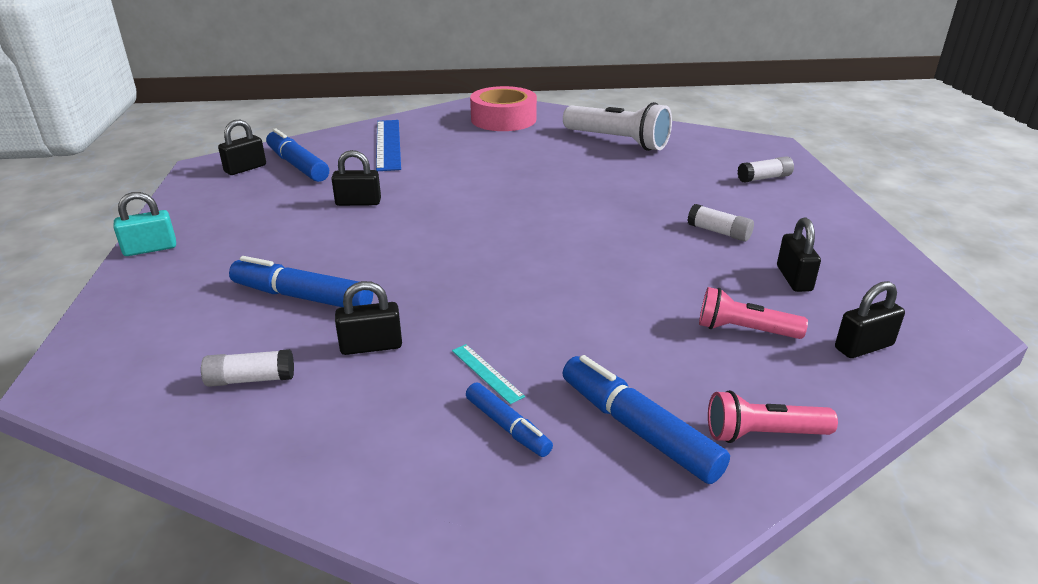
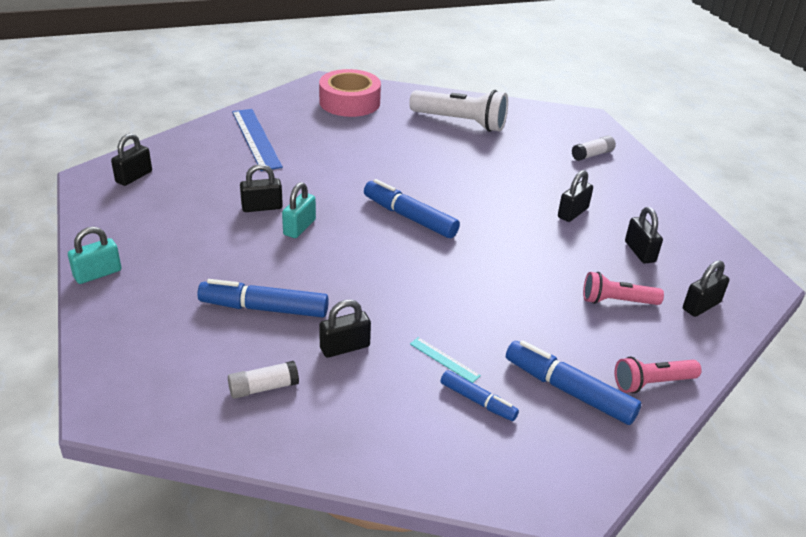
camera: 15 degrees left, 5 degrees up
blue marker [266,128,329,182] -> blue marker moved to [364,179,460,238]
white glue stick [687,204,754,242] -> black padlock [558,170,593,222]
none -> turquoise padlock [282,182,316,238]

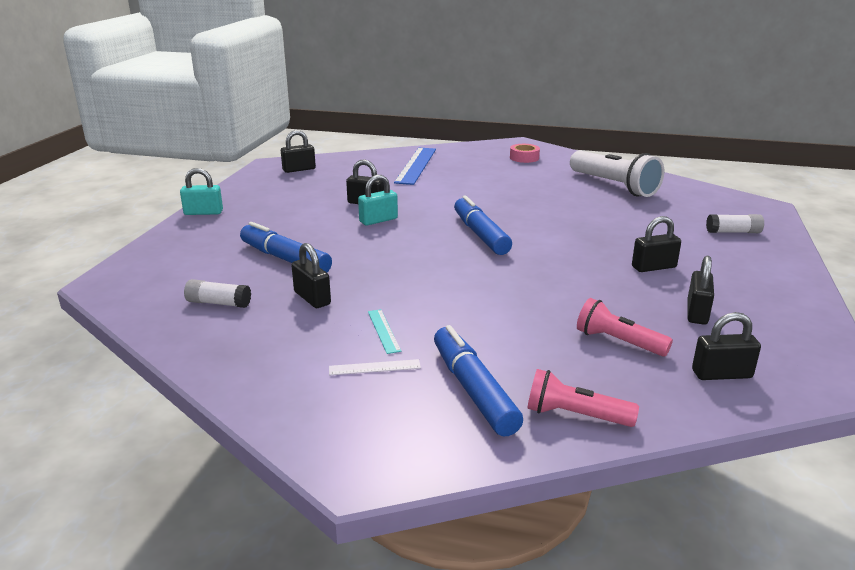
camera: 35 degrees right, 10 degrees down
pink tape [319,69,381,117] -> pink tape [510,144,540,163], size x0.51
black padlock [319,299,371,358] -> black padlock turned 45 degrees clockwise [291,243,331,308]
blue marker [441,370,519,421] -> white ruler [329,359,421,375]

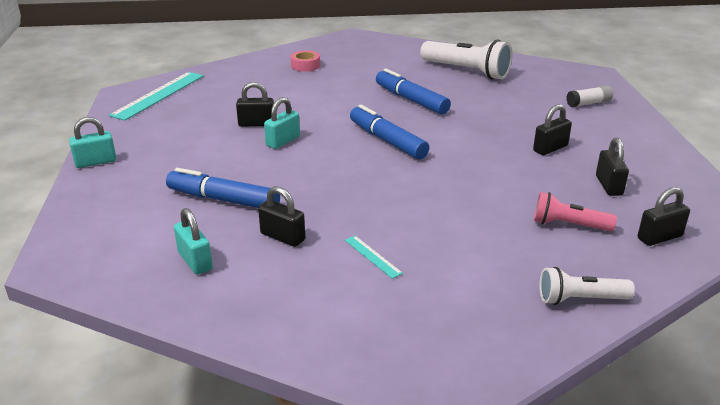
camera: 20 degrees left, 5 degrees up
white glue stick [184,279,251,308] -> turquoise padlock [174,208,213,275]
black padlock [281,130,316,173] -> turquoise ruler [109,72,204,121]
white ruler [329,359,421,375] -> none
blue ruler [394,148,436,185] -> none
blue marker [434,325,523,437] -> blue marker moved to [376,69,451,115]
pink tape [510,144,540,163] -> pink tape moved to [290,50,320,72]
pink flashlight [527,369,639,427] -> white flashlight [539,267,635,305]

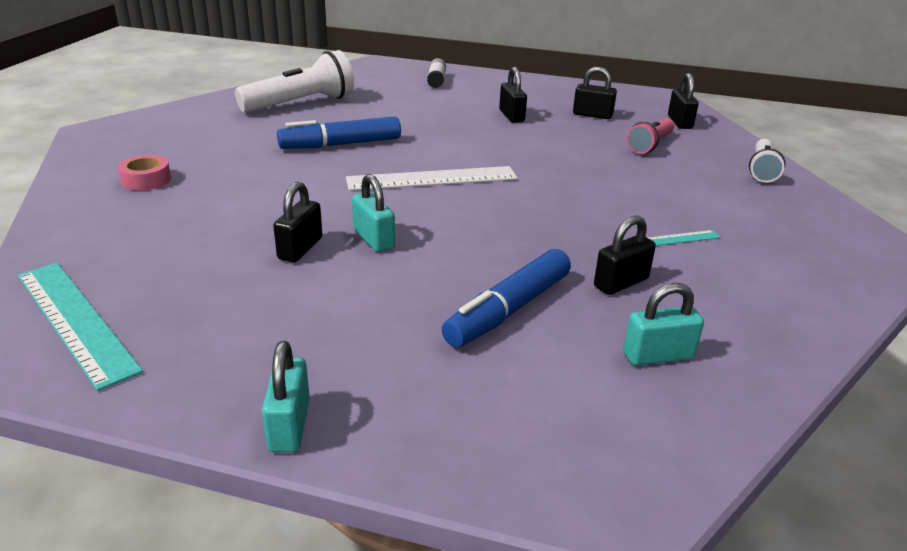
camera: 70 degrees left, 0 degrees up
blue marker [350,105,429,159] -> white ruler [346,166,518,191]

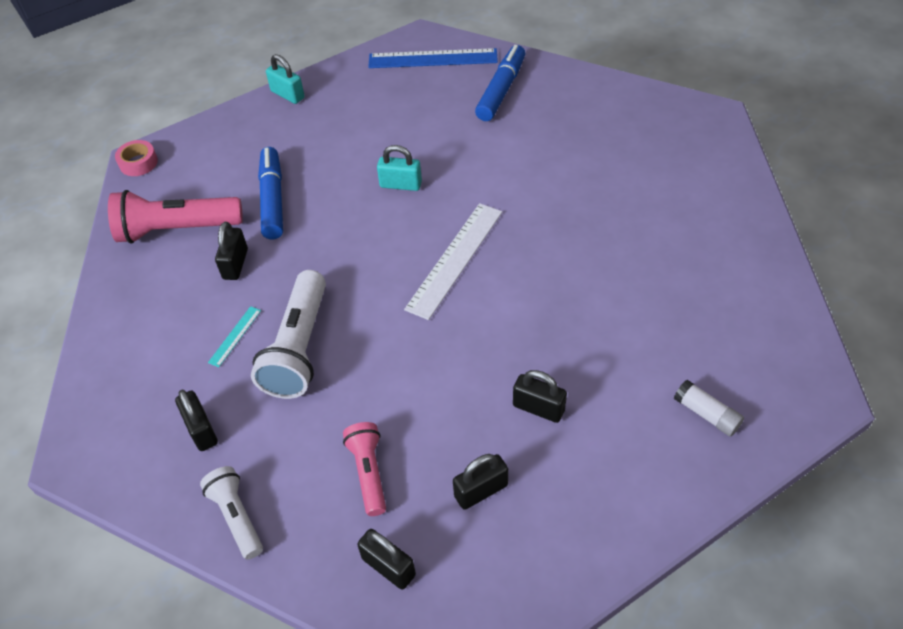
camera: 135 degrees right, 20 degrees up
turquoise ruler [18,263,143,391] -> blue ruler [368,48,498,68]
pink tape [118,155,171,191] -> pink tape moved to [115,140,158,176]
white flashlight [235,50,354,113] -> white flashlight moved to [251,270,326,399]
black padlock [273,182,322,262] -> black padlock moved to [175,390,218,451]
blue marker [277,117,401,149] -> blue marker moved to [475,45,525,121]
turquoise padlock [623,283,704,366] -> pink flashlight [108,190,243,243]

